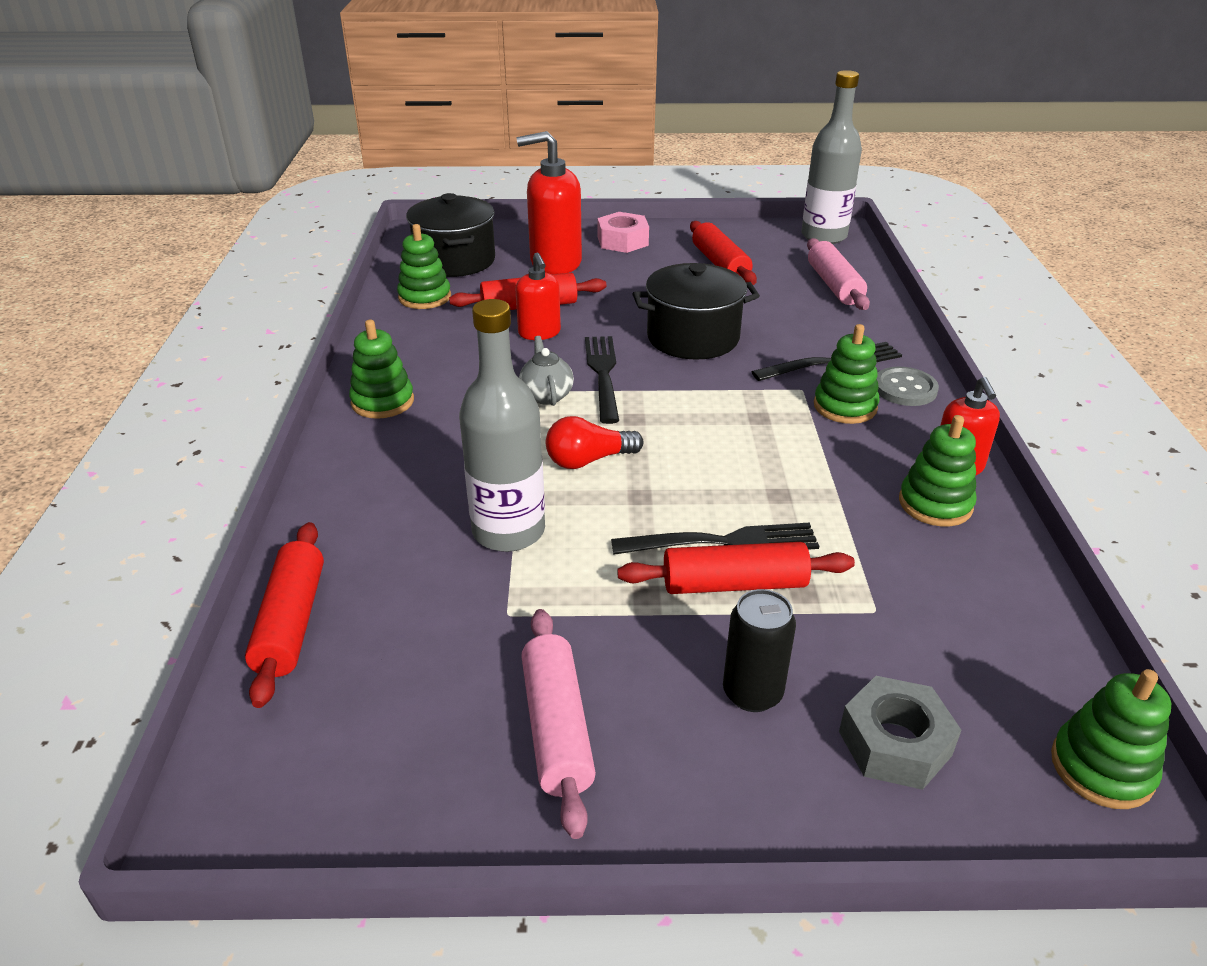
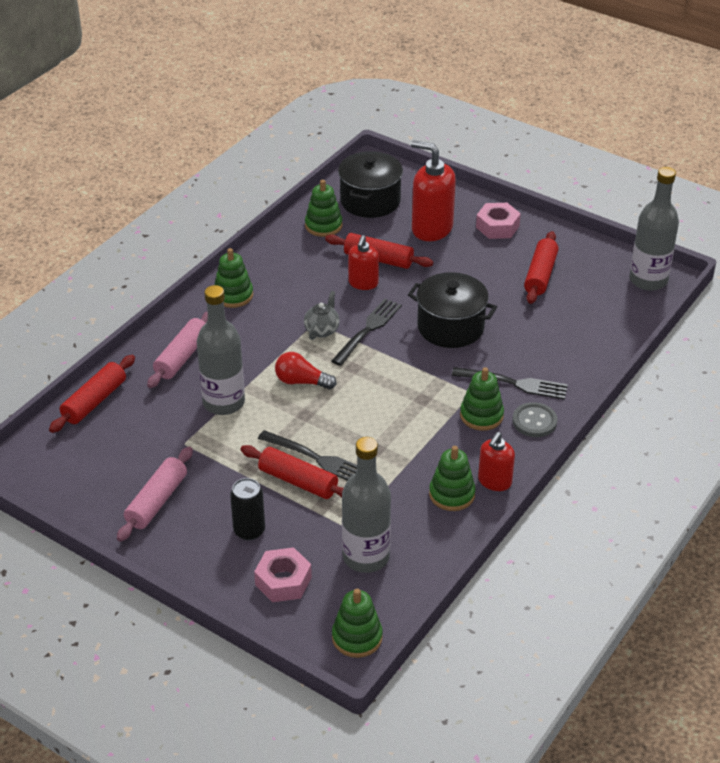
camera: 35 degrees right, 5 degrees up
pink rolling pin [807,238,870,310] -> pink rolling pin moved to [147,311,208,388]
grey nut [839,676,961,790] -> pink nut [254,547,312,602]
none -> grey bottle [342,437,391,573]

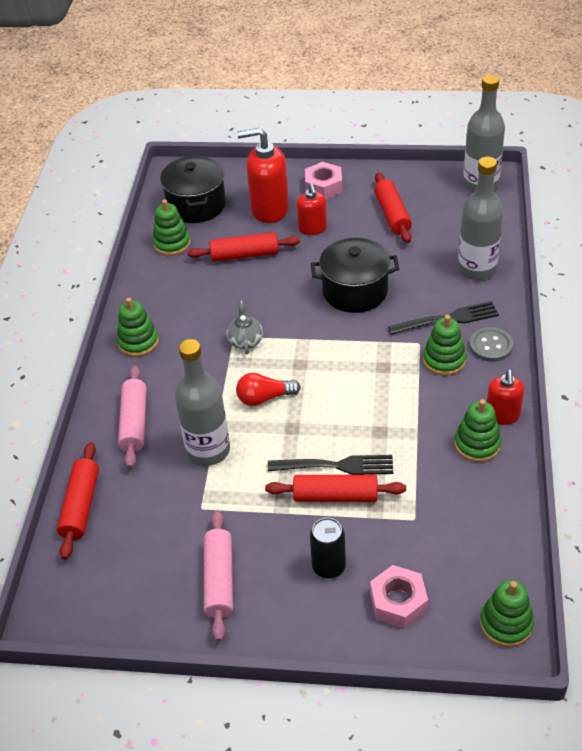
camera: 25 degrees left, 5 degrees up
black fork [331,299,402,366] -> none
grey bottle [342,437,391,573] -> grey bottle moved to [458,157,504,280]
red soap dispenser [348,235,379,290] -> red soap dispenser moved to [297,183,327,235]

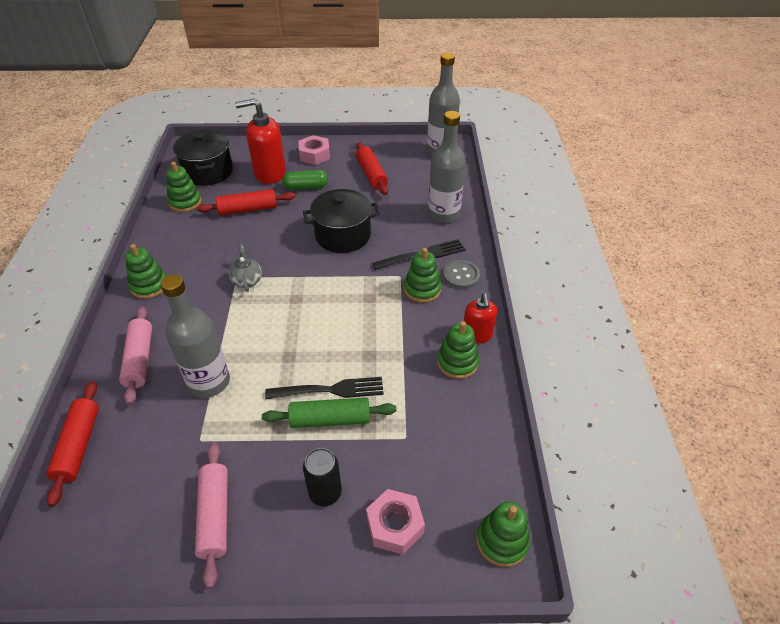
camera: 10 degrees left, 0 degrees up
red light bulb [236,373,301,406] -> none
red rolling pin [265,475,406,502] -> green rolling pin [262,397,396,428]
red soap dispenser [297,183,327,235] -> green capsule [282,170,328,190]

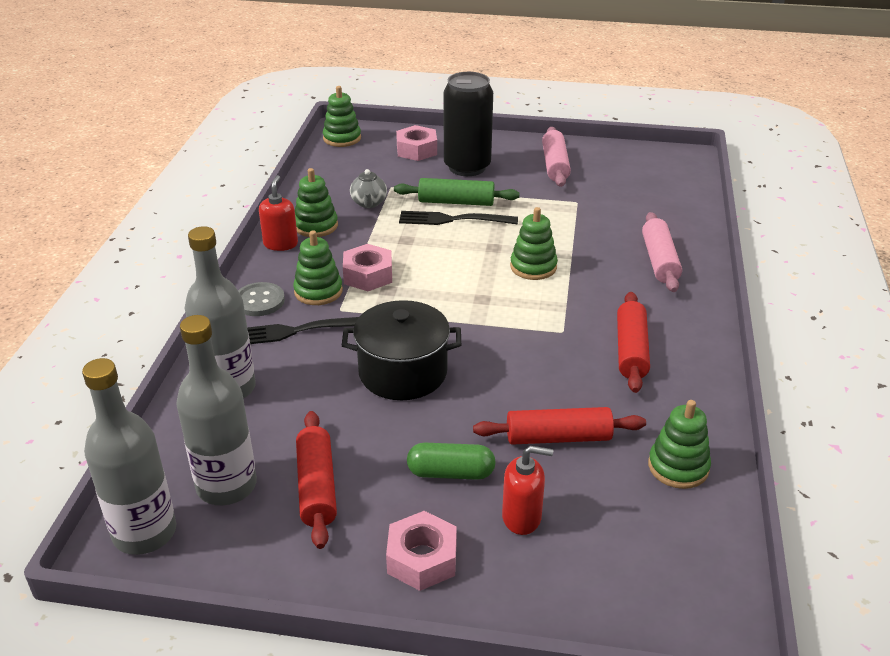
camera: 170 degrees left, 10 degrees down
red rolling pin [46,381,99,507] -> red rolling pin moved to [617,292,650,393]
green stacking toy [125,244,166,299] -> green stacking toy moved to [510,207,558,280]
grey bottle [160,274,230,398] -> grey bottle moved to [176,315,257,505]
black pot [173,130,233,186] -> none
grey teapot [229,245,262,292] -> grey teapot moved to [350,169,387,208]
red soap dispenser [235,98,286,184] -> red soap dispenser [502,446,553,535], size x0.59
black can [303,448,342,506] -> black can [444,72,493,176], size x1.74
none -> pink nut [343,244,392,291]

